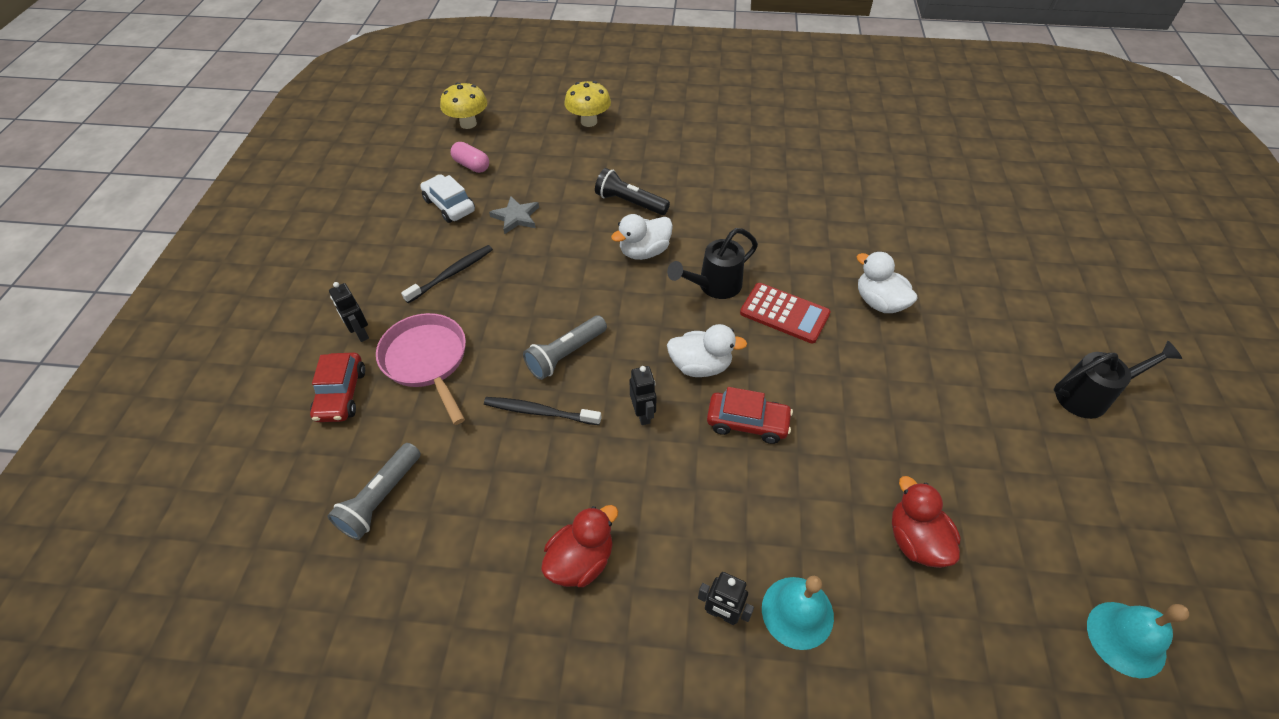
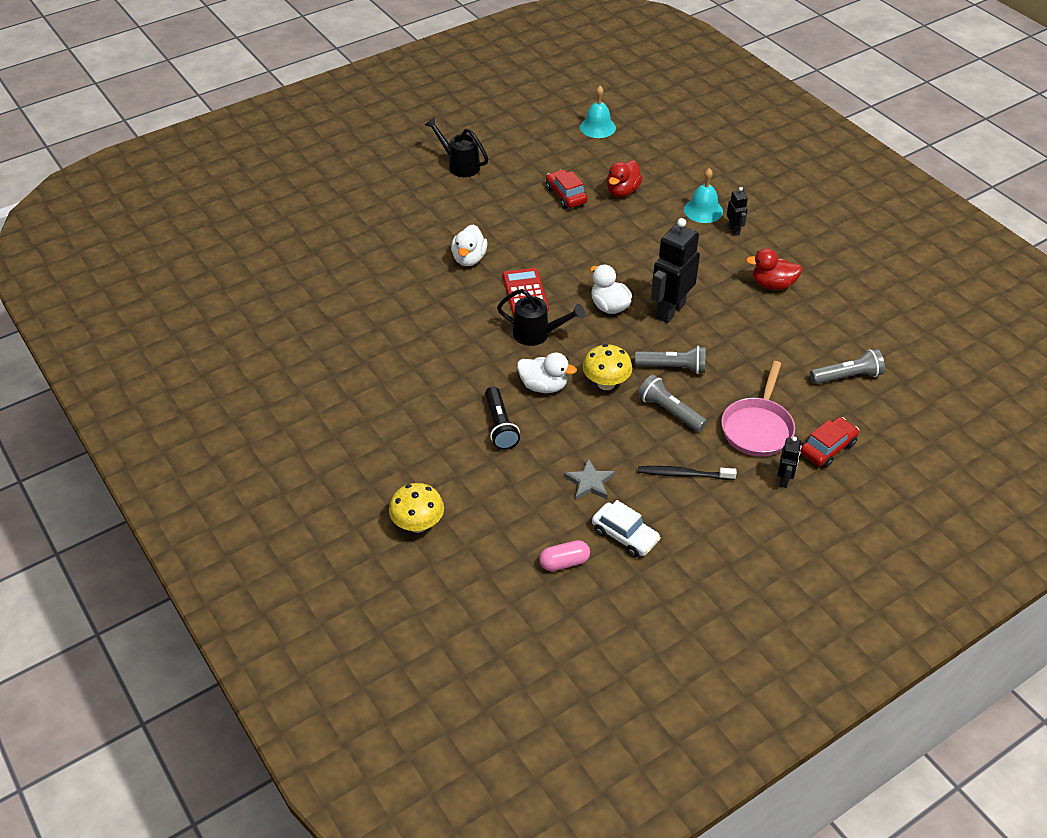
camera: 130 degrees left, 5 degrees down
white car [420,174,475,223] -> white car turned 60 degrees counterclockwise [592,500,661,558]
yellow mushroom [440,82,487,129] -> yellow mushroom moved to [583,344,632,390]
pink capsule [451,142,489,173] -> pink capsule turned 75 degrees clockwise [539,540,590,571]
black toothbrush [484,397,601,425] -> none
black robot [630,366,657,425] -> black robot [651,218,700,323], size x2.03
red car [707,387,793,444] -> red car moved to [546,170,588,209]
none -> grey flashlight [638,375,707,432]

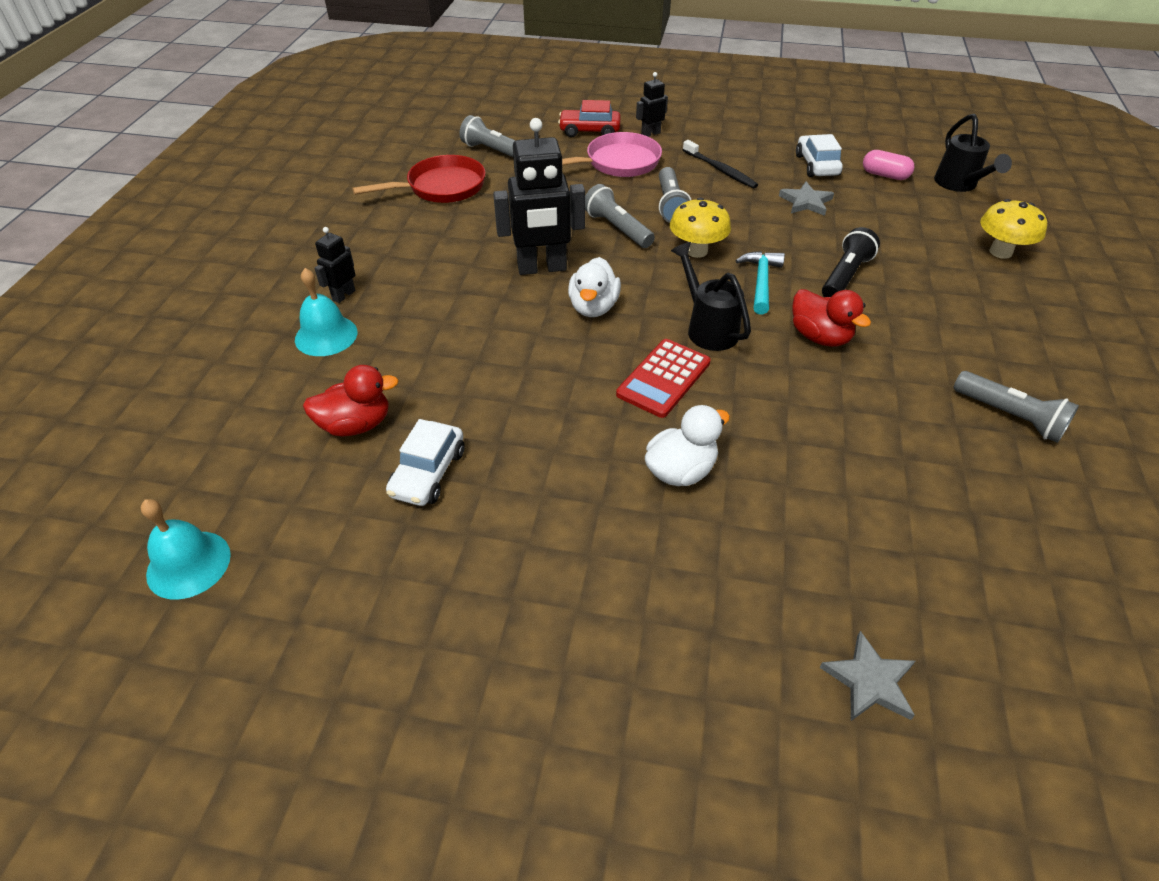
camera: 135 degrees left, 0 degrees up
black watering can [425,117,488,177] -> black watering can moved to [934,114,1012,192]
white duck [517,353,577,393] -> turquoise hammer [736,251,785,315]
red car [546,170,588,209] -> white car [386,419,465,506]
red duck [746,248,802,290] -> red duck moved to [792,289,871,347]
none -> red pan [352,155,486,203]
none -> grey star [820,631,915,721]
none -> grey flashlight [953,371,1079,443]

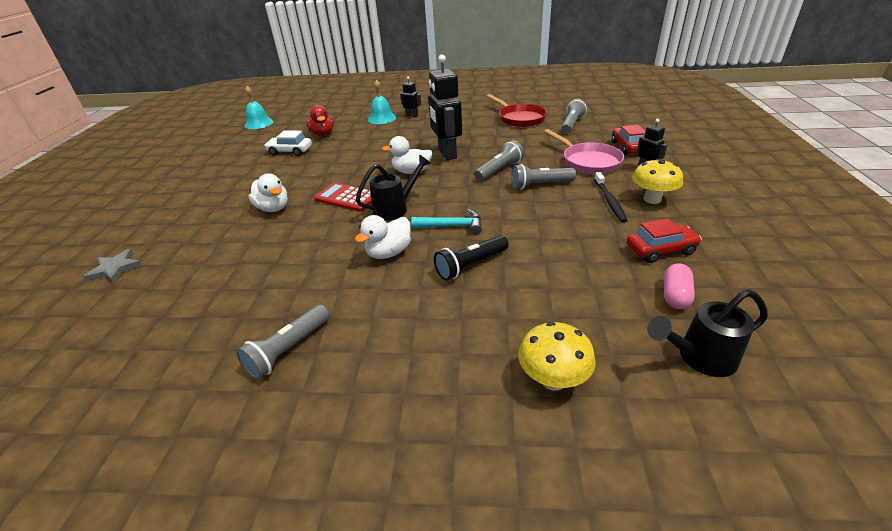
camera: 85 degrees right, 10 degrees down
yellow mushroom [670,198,731,258] -> yellow mushroom moved to [632,159,683,204]
black toothbrush [683,140,758,189] -> black toothbrush turned 45 degrees counterclockwise [594,172,628,223]
grey star [779,181,834,216] -> none
red duck [792,289,871,347] -> white duck [355,215,411,259]
white car [796,134,843,177] -> red car [627,218,702,263]
black flashlight [822,227,880,297] -> black flashlight turned 120 degrees clockwise [434,235,509,280]

